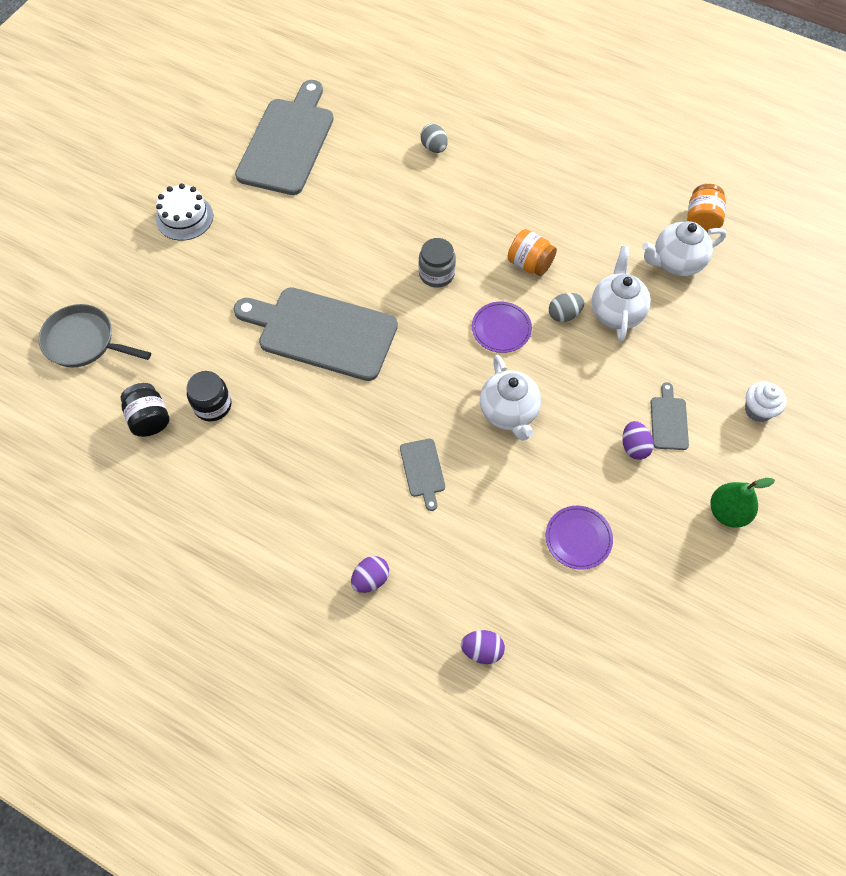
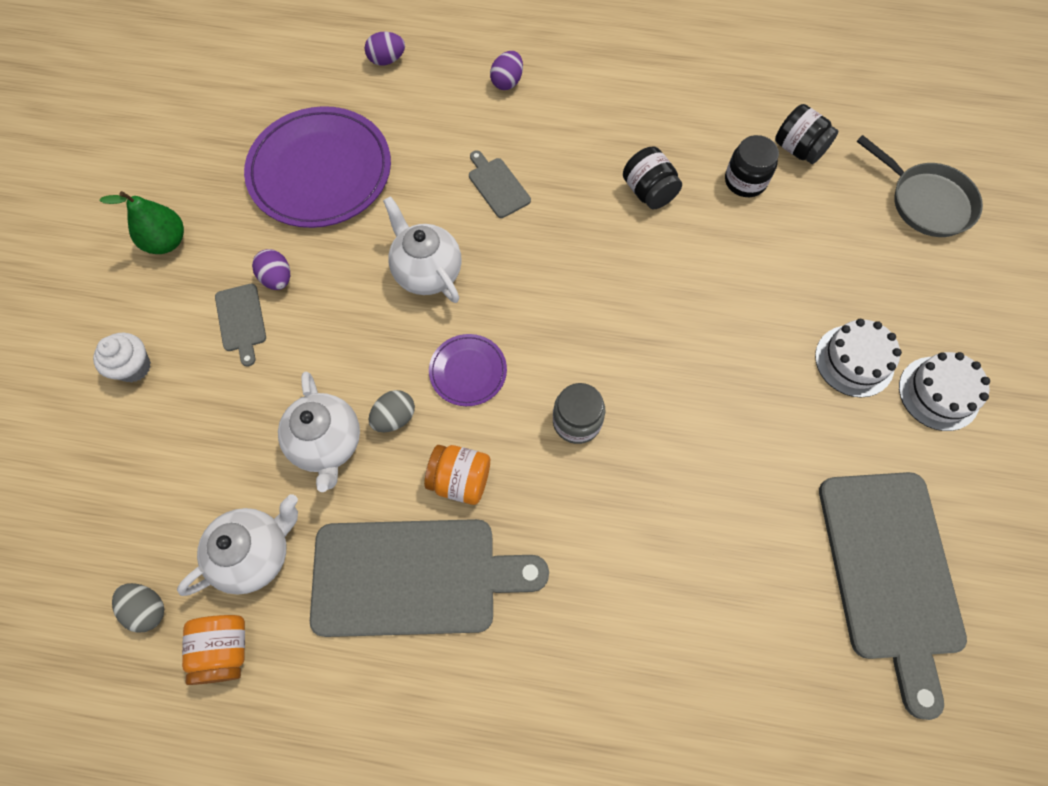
camera: 160 degrees right, 5 degrees up
grey pan [38,304,151,367] -> grey pan turned 45 degrees clockwise [856,135,983,237]
grey cutting board [234,287,398,381] -> grey cutting board moved to [310,519,549,637]
grey egg [420,124,448,153] -> grey egg moved to [112,583,164,633]
purple plate [546,506,613,570] -> purple plate [244,106,391,228], size x2.07
none -> black jar [623,146,682,209]
none -> white cake [815,319,902,397]

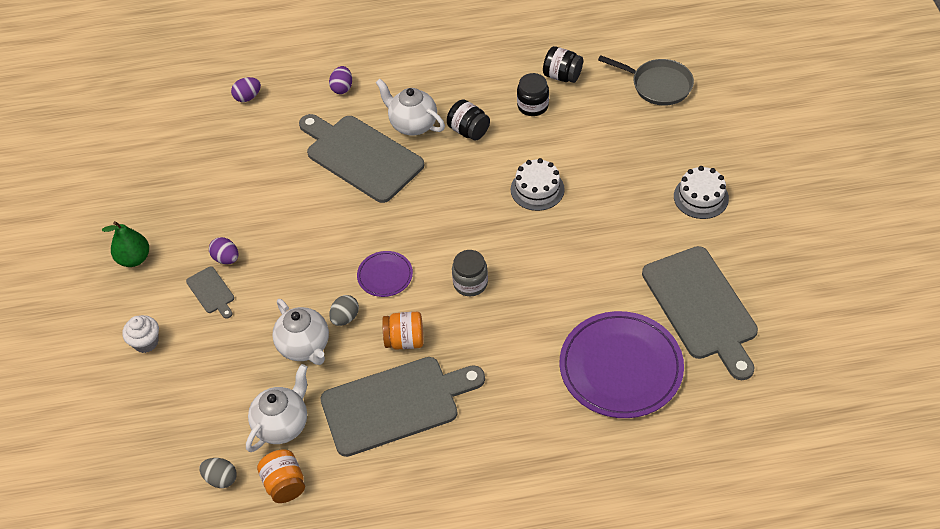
camera: 15 degrees left, 15 degrees down
purple plate [244,106,391,228] -> purple plate moved to [560,311,684,418]
white teapot [383,196,461,303] -> white teapot moved to [376,79,445,136]
grey cutting board [469,150,531,218] -> grey cutting board [299,114,424,203], size x2.31
white cake [815,319,902,397] -> white cake moved to [511,158,565,211]

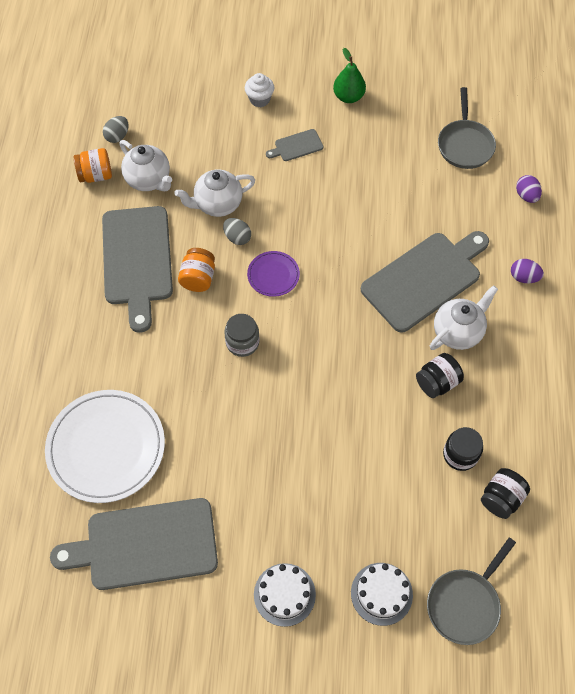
camera: 100 degrees right, 10 degrees up
purple egg [209,237,238,264] -> none
white cake [511,158,565,211] -> white cake moved to [351,563,413,626]
purple plate [560,311,684,418] -> white plate [45,390,165,503]
none -> grey pan [438,87,496,169]

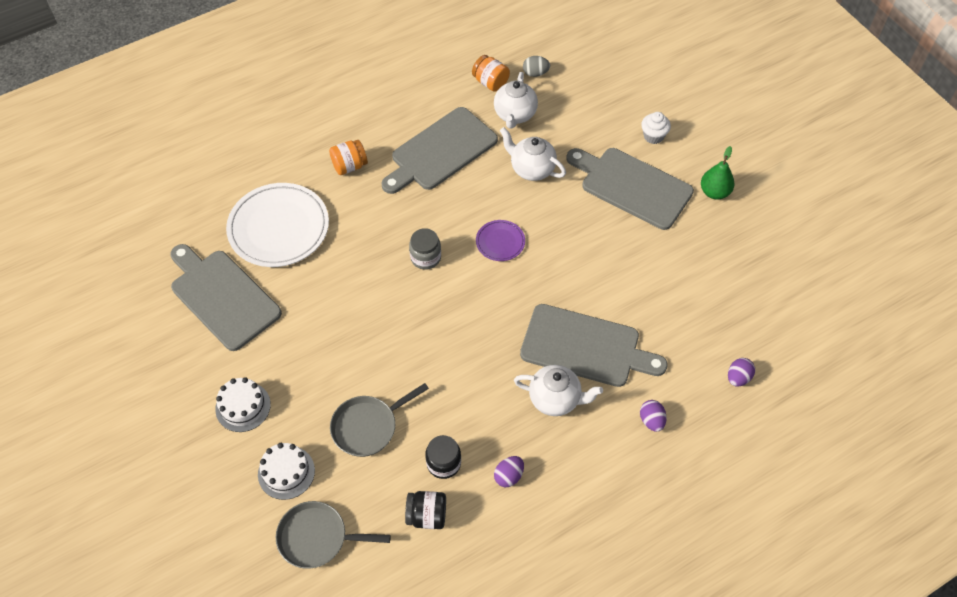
camera: 55 degrees right, 5 degrees down
orange jar [178,248,215,292] -> orange jar moved to [329,140,368,175]
grey egg [223,218,251,245] -> none
grey cutting board [266,129,323,161] -> grey cutting board [566,148,694,230], size x2.31
black jar [416,353,464,398] -> none
grey pan [438,87,496,169] -> grey pan moved to [330,383,429,457]
none -> purple egg [494,456,524,487]

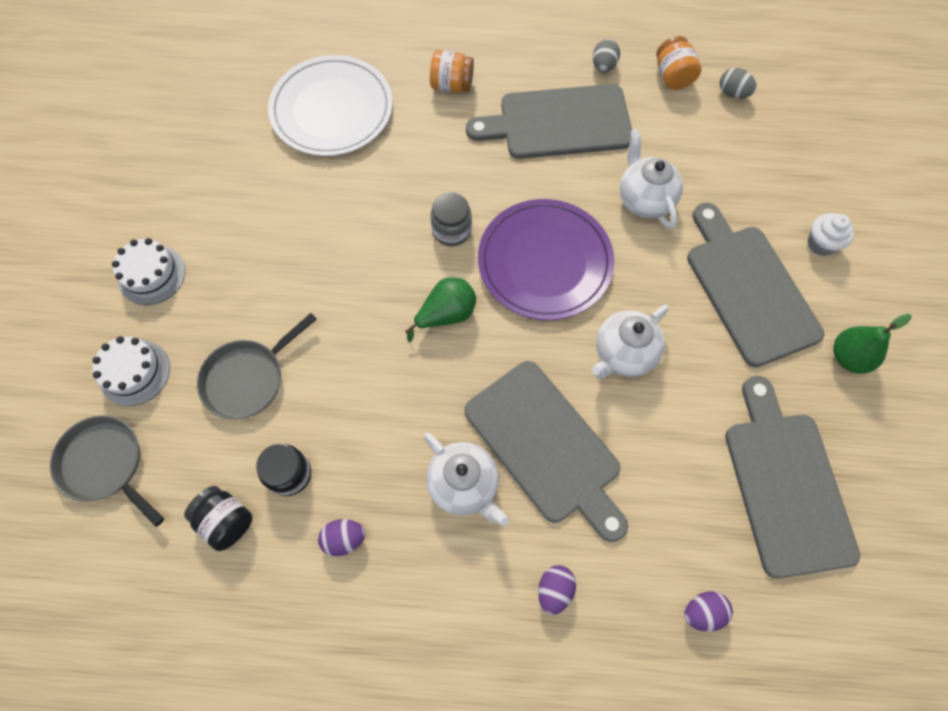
camera: 35 degrees right, 10 degrees up
grey cutting board [170,244,282,351] -> grey cutting board moved to [725,376,860,579]
grey pan [330,383,429,457] -> grey pan turned 45 degrees counterclockwise [197,313,317,419]
purple plate [476,220,525,261] -> purple plate [478,199,614,320], size x2.07
white teapot [494,72,538,129] -> white teapot moved to [592,305,669,379]
none -> green pear [405,278,476,342]
none -> grey egg [593,39,620,72]

